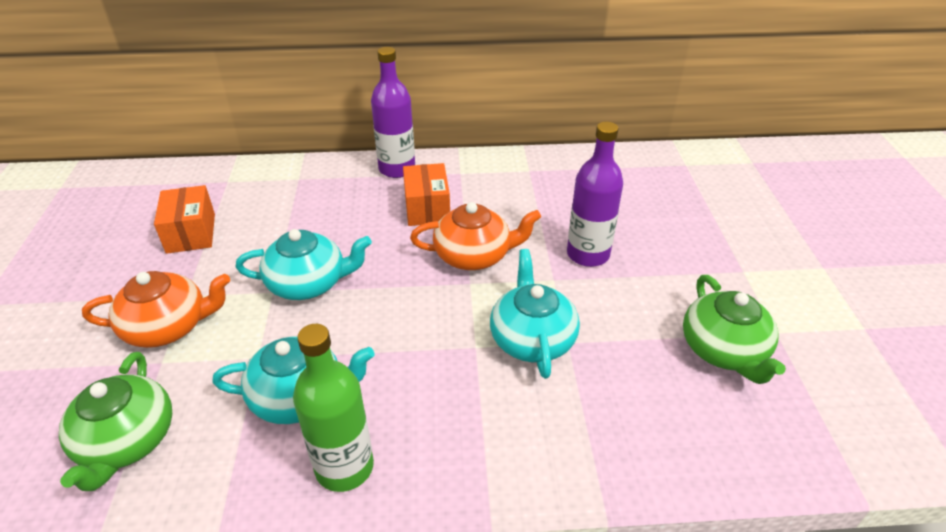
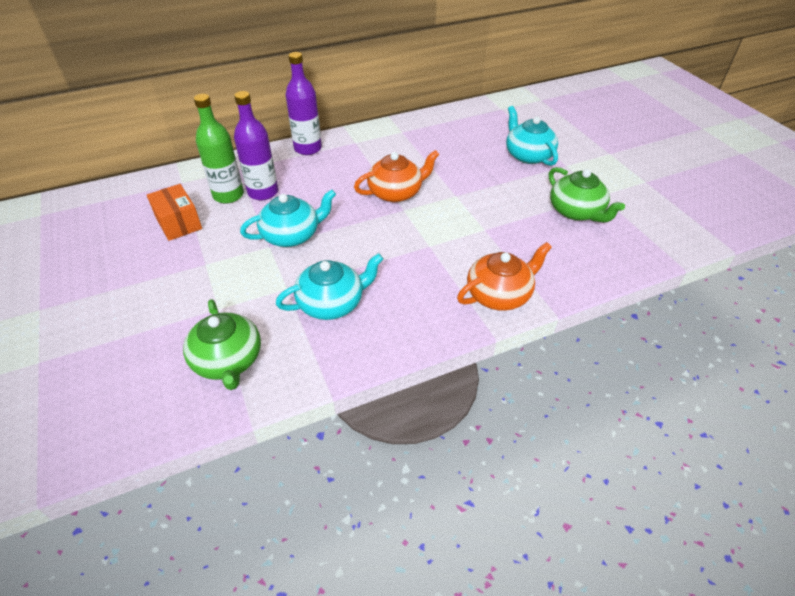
camera: 20 degrees left, 5 degrees up
orange teapot [82,271,230,348] -> orange teapot moved to [457,242,552,311]
green bottle [293,324,374,492] -> green bottle moved to [194,94,244,204]
orange box [403,163,450,226] -> none
turquoise teapot [490,249,580,379] -> turquoise teapot moved to [506,106,558,166]
purple bottle [567,122,623,267] -> purple bottle moved to [234,91,278,200]

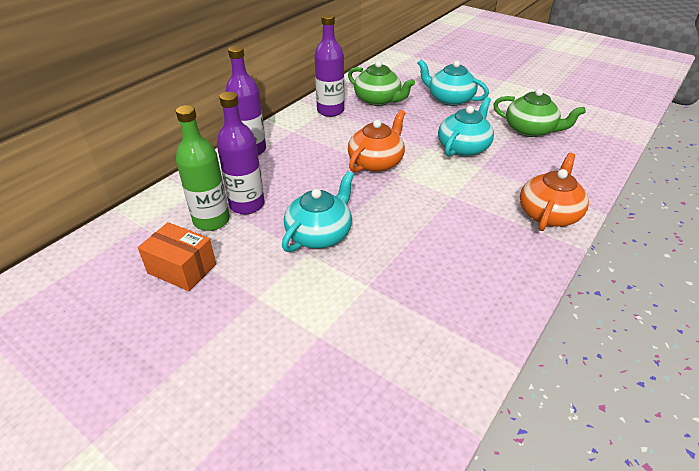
camera: 30 degrees left, 5 degrees down
green teapot [183,299,261,390] -> green teapot moved to [348,61,415,106]
turquoise teapot [276,253,383,320] -> turquoise teapot moved to [438,97,494,157]
none -> purple bottle [314,14,344,117]

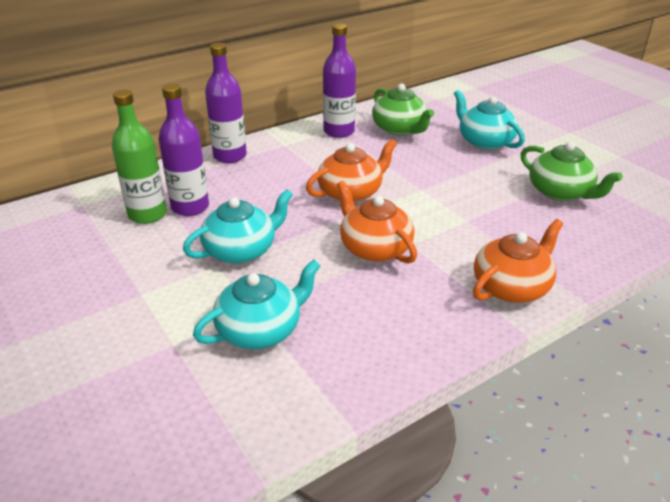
camera: 20 degrees right, 5 degrees down
orange box [138,222,216,291] -> none
turquoise teapot [438,97,494,157] -> turquoise teapot moved to [193,260,321,349]
none -> orange teapot [337,181,417,264]

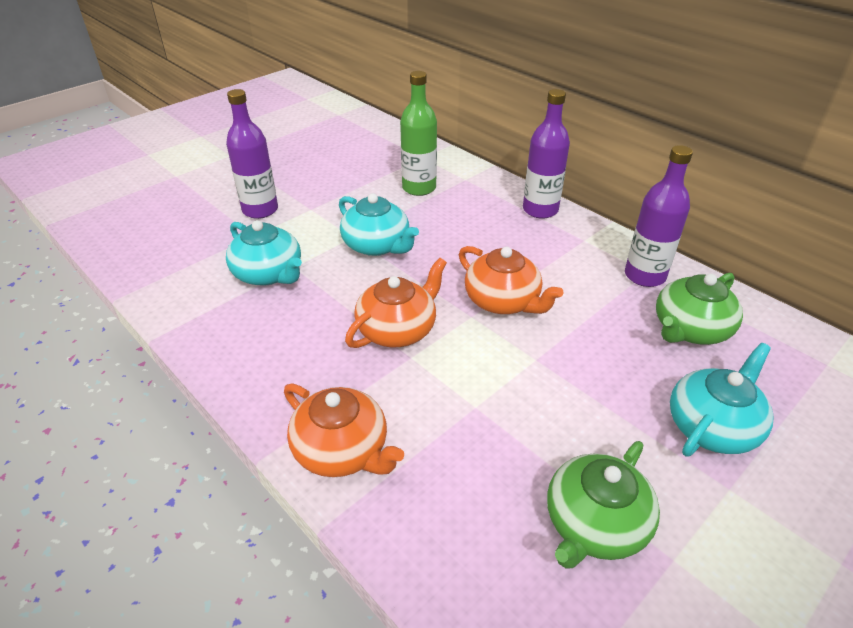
camera: 80 degrees right, 5 degrees up
purple bottle [159,84,209,216] -> purple bottle moved to [226,89,278,219]

